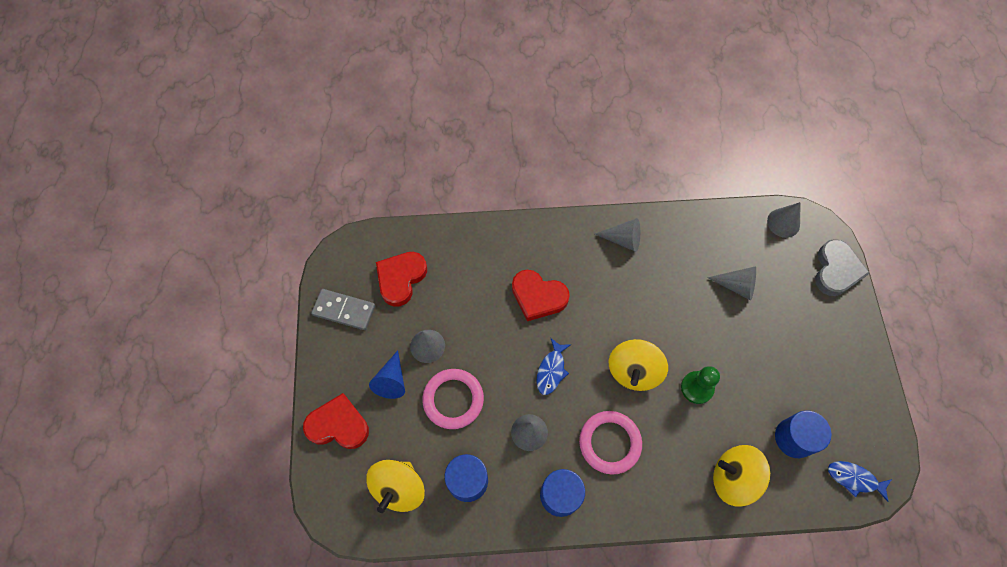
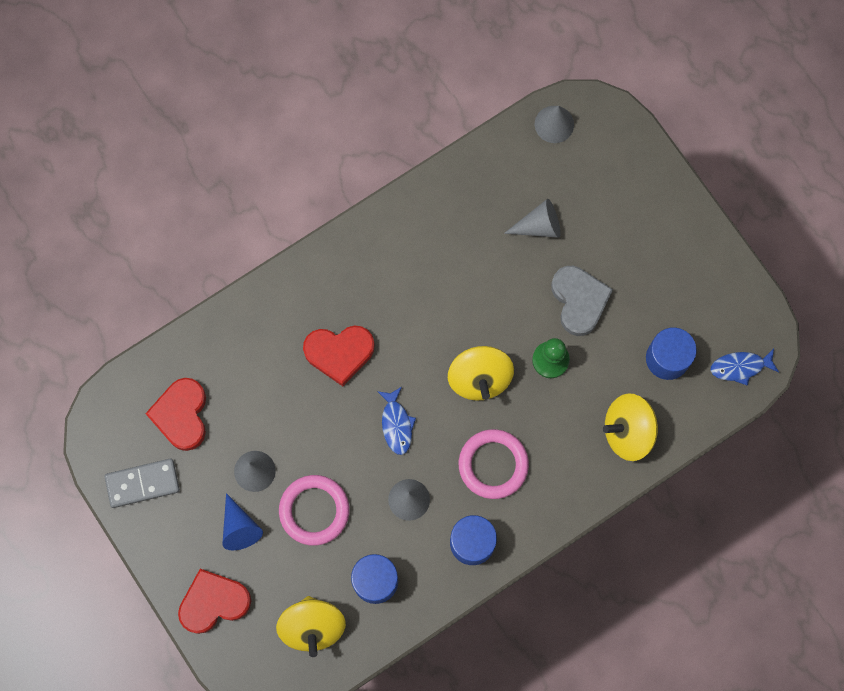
camera: 30 degrees left, 10 degrees up
grey cone [595,218,640,252] -> none
grey heart [815,239,869,296] -> grey heart moved to [551,266,613,336]

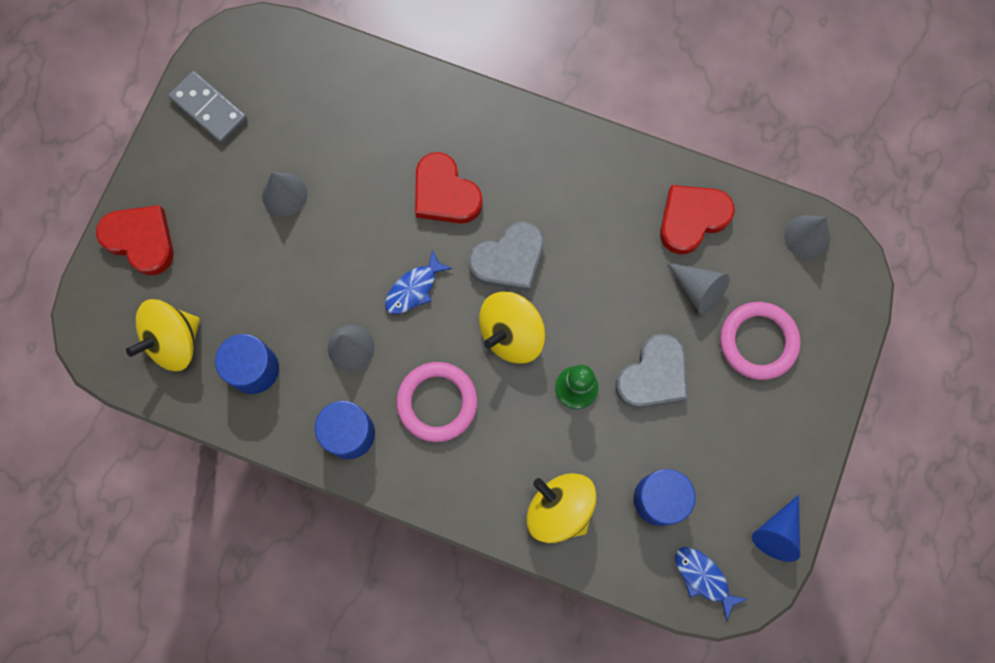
camera: 55 degrees right, 0 degrees up
red heart [145,378,206,451] -> red heart moved to [660,185,735,254]
blue cone [222,493,263,550] -> blue cone moved to [752,495,800,562]
pink ring [279,475,350,546] -> pink ring moved to [720,302,801,380]
none -> grey heart [469,221,544,292]

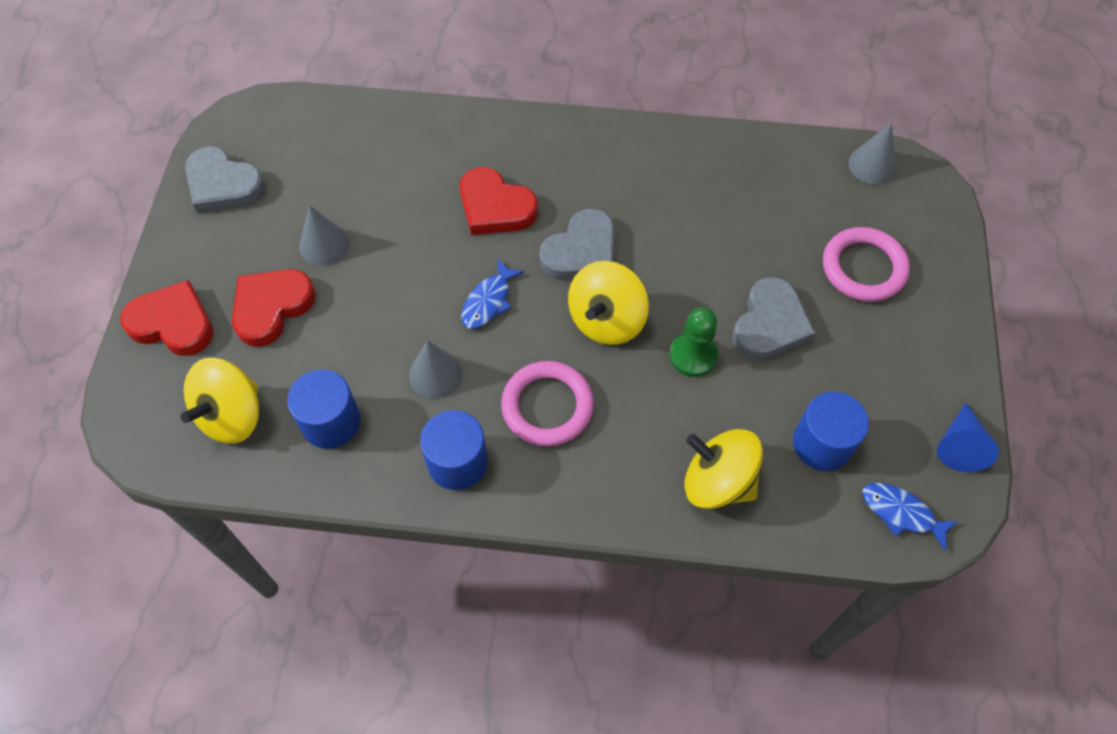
camera: 15 degrees left, 15 degrees down
grey domino [168,71,247,143] -> grey heart [185,146,266,214]
red heart [660,185,735,254] -> red heart moved to [232,269,316,347]
grey cone [667,262,730,314] -> none

